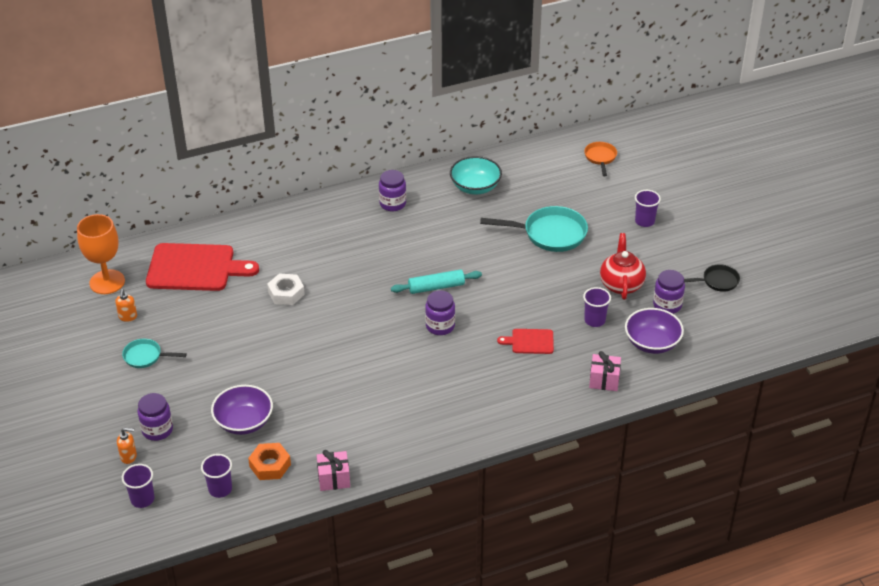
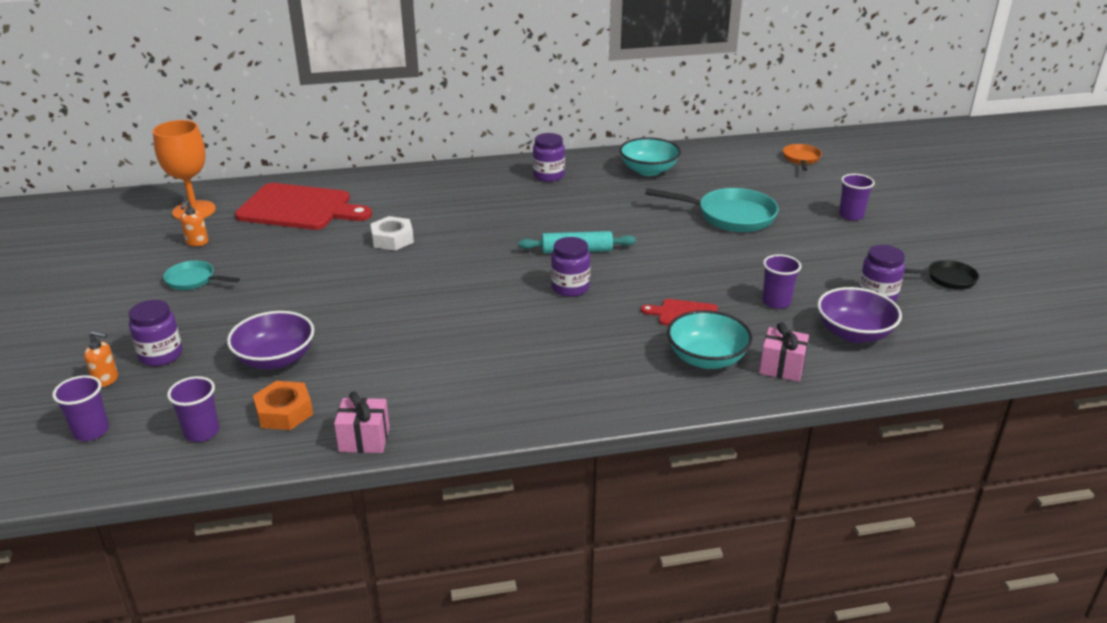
camera: 10 degrees right, 10 degrees down
red teapot [600,233,646,300] -> none
none -> turquoise bowl [667,310,753,369]

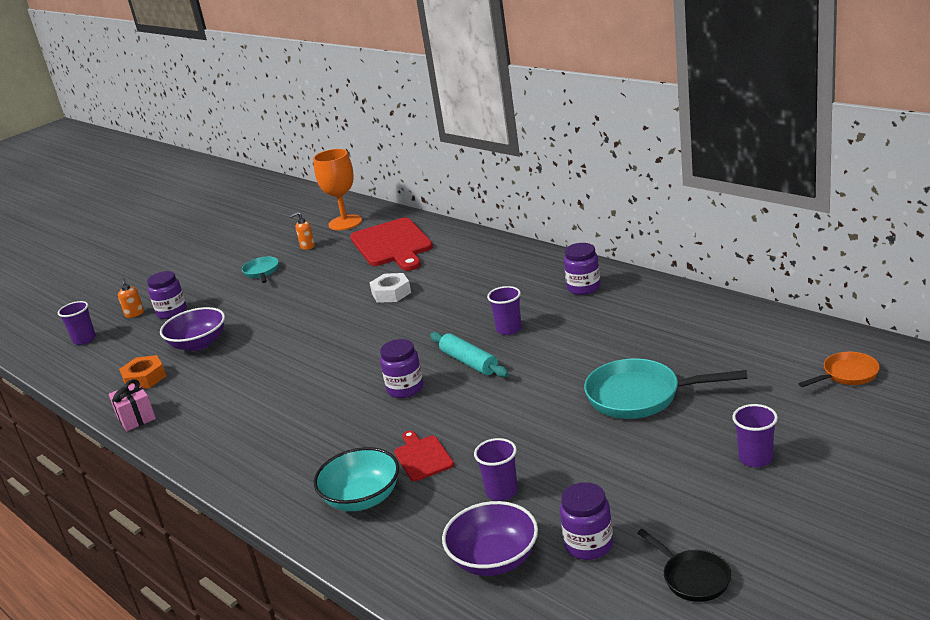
camera: 60 degrees right, 5 degrees down
purple cup [167,376,219,442] -> purple cup moved to [487,286,522,335]
turquoise bowl [619,137,681,176] -> none
turquoise pan [645,188,779,232] -> turquoise pan turned 120 degrees clockwise [584,359,748,419]
pink gift [759,322,809,382] -> none

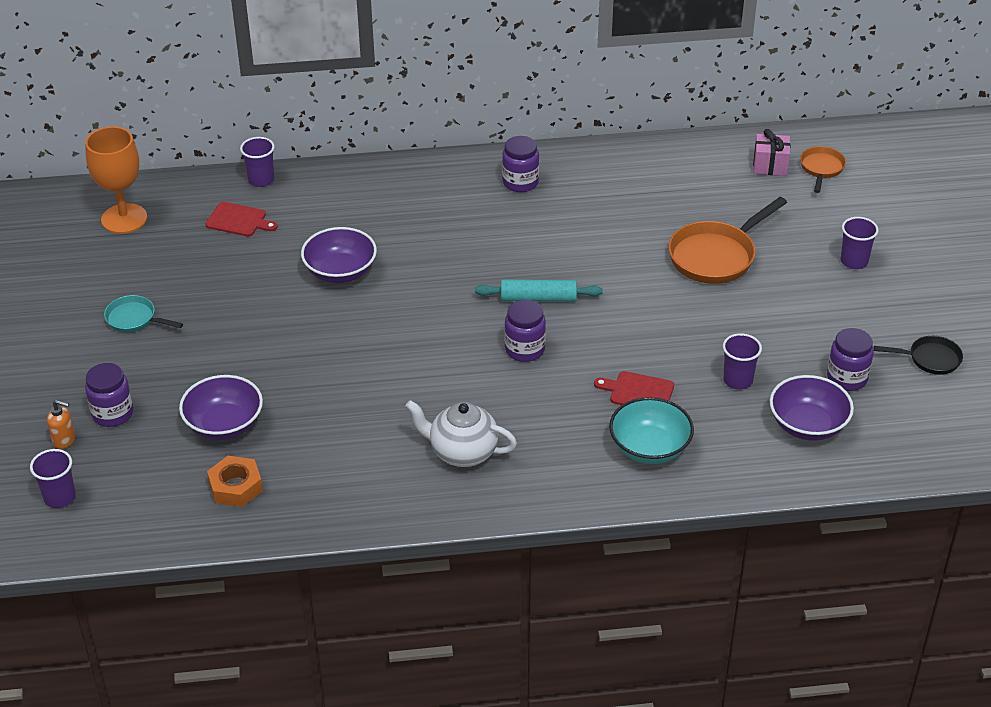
camera: 55 degrees left, 15 degrees up
pink gift [108,379,156,431] -> pink gift moved to [753,129,791,176]
orange soap dispenser [290,212,315,250] -> none
red cutting board [350,218,433,271] -> red cutting board [205,202,278,237], size x0.49
white nut [370,273,411,303] -> purple bowl [301,227,377,283]
purple cup [487,286,522,335] -> purple cup moved to [240,137,275,187]
turquoise pan [584,359,748,419] -> orange pan [668,197,787,284]
none -> white teapot [405,400,517,467]

